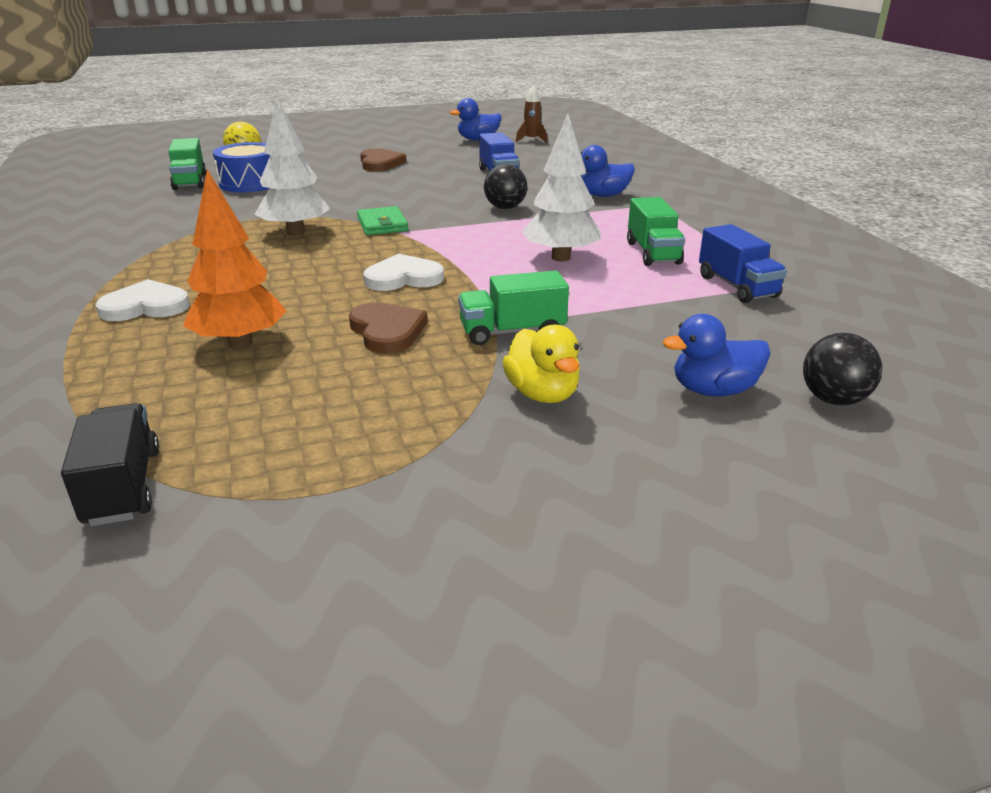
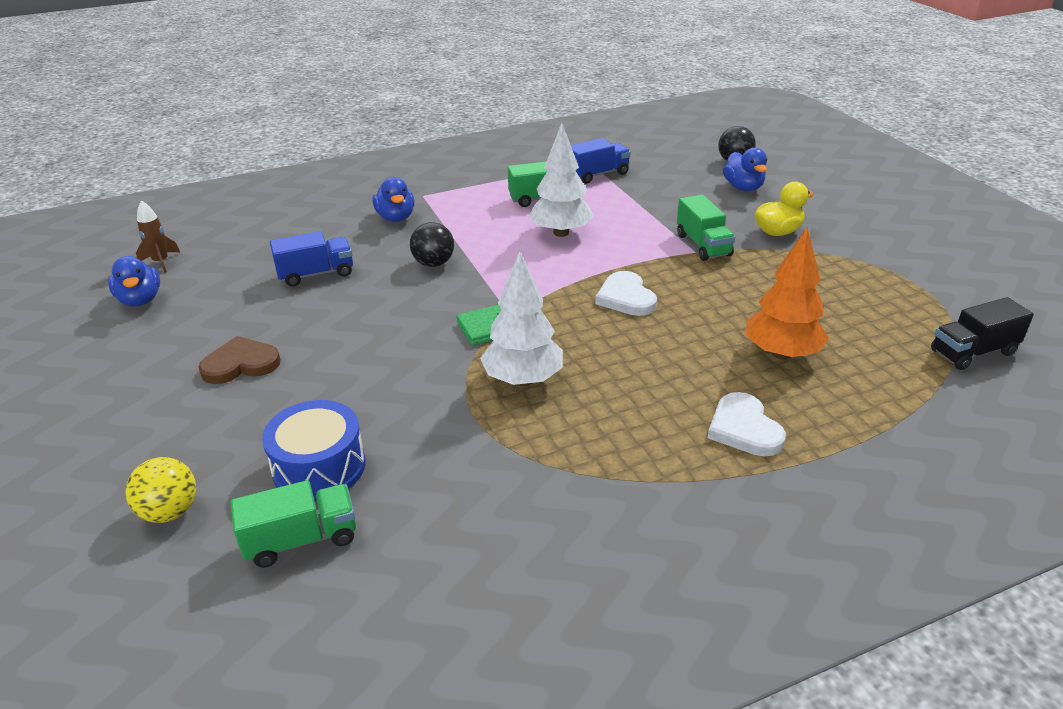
camera: 95 degrees left, 5 degrees up
brown heart [349,302,428,354] -> none

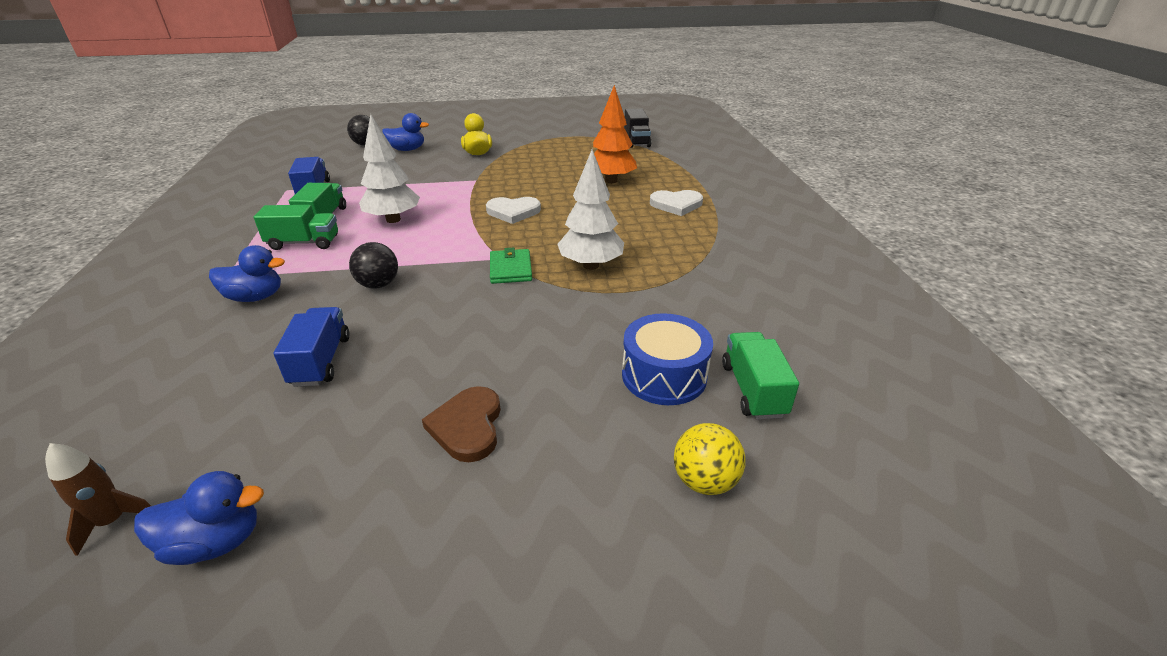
camera: 75 degrees left, 0 degrees up
green truck [677,195,735,261] -> green truck moved to [254,205,338,250]

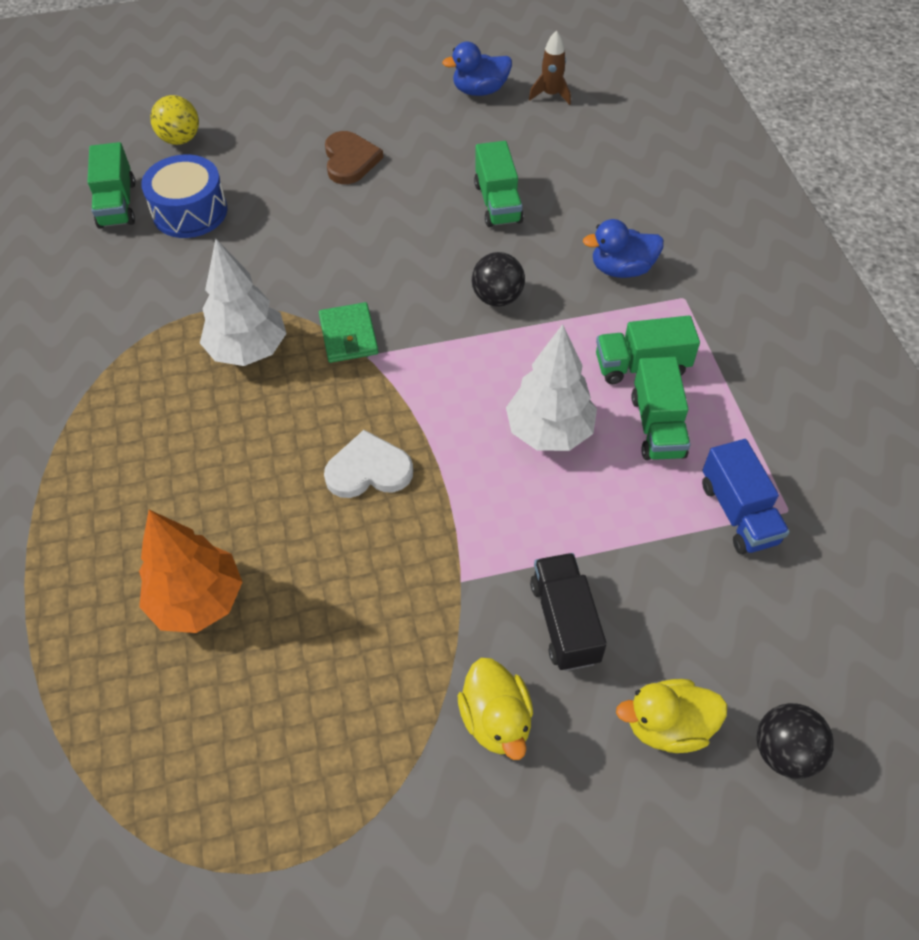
camera: 175 degrees right, 20 degrees up
blue truck [273,307,350,387] -> green truck [474,141,524,227]
blue duck [382,113,429,151] -> yellow duck [616,679,727,753]
black truck [624,109,652,148] -> black truck moved to [530,553,607,671]
white heart [650,190,703,216] -> none

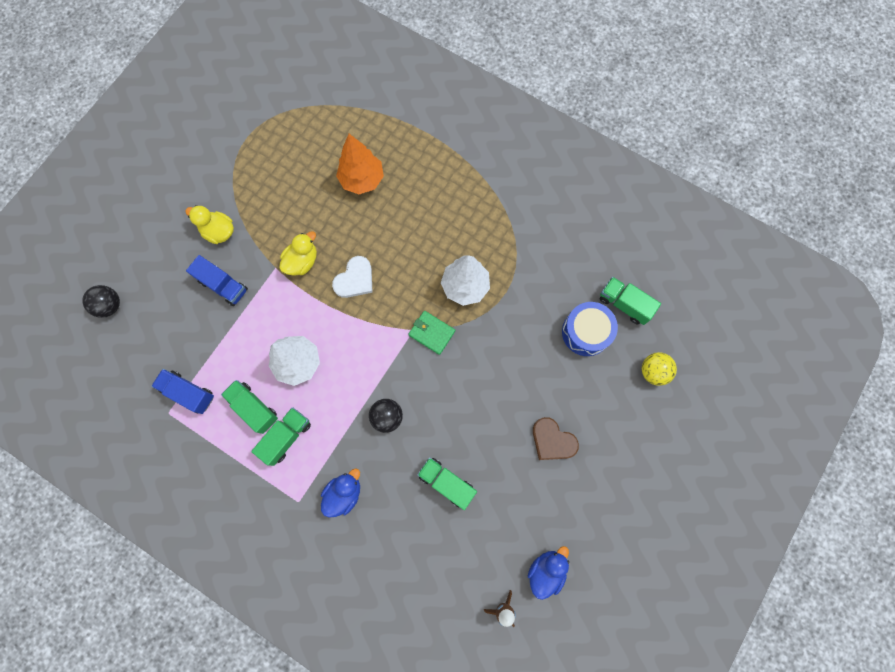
camera: 135 degrees right, 20 degrees up
black truck [530,553,607,671] -> blue truck [186,255,248,306]
yellow duck [616,679,727,753] -> yellow duck moved to [279,231,317,276]

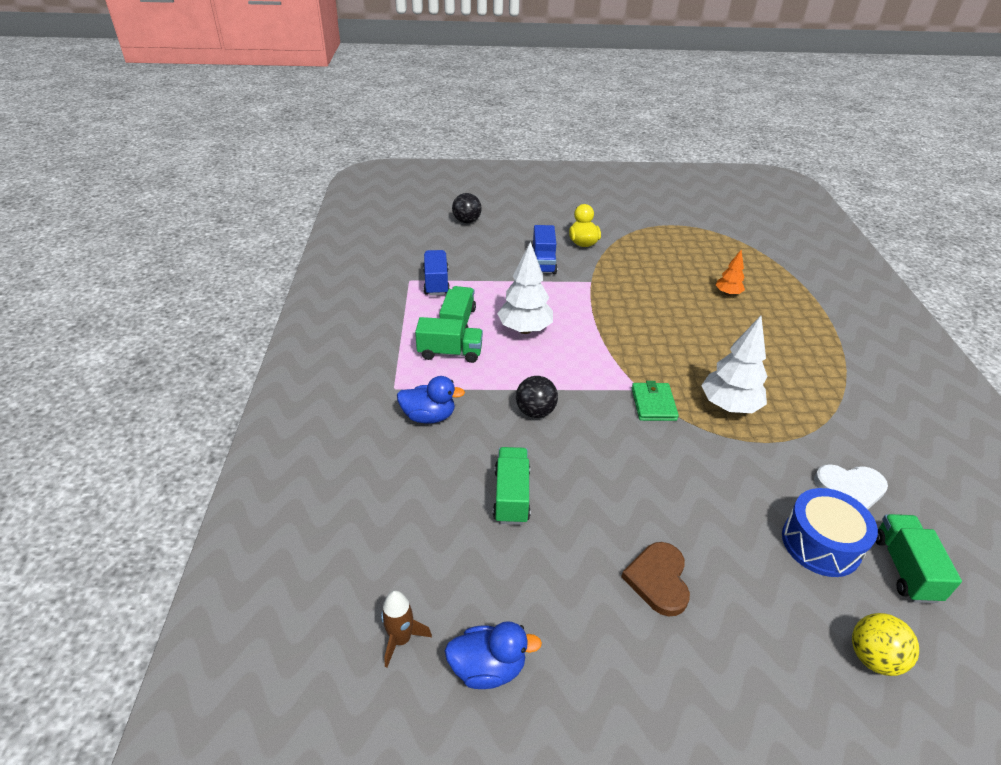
camera: 55 degrees right, 35 degrees down
yellow duck [279,231,317,276] -> none
white heart [332,256,373,298] -> white heart moved to [814,464,888,509]
orange tree [336,134,384,194] -> orange tree [716,250,745,296], size x0.55

